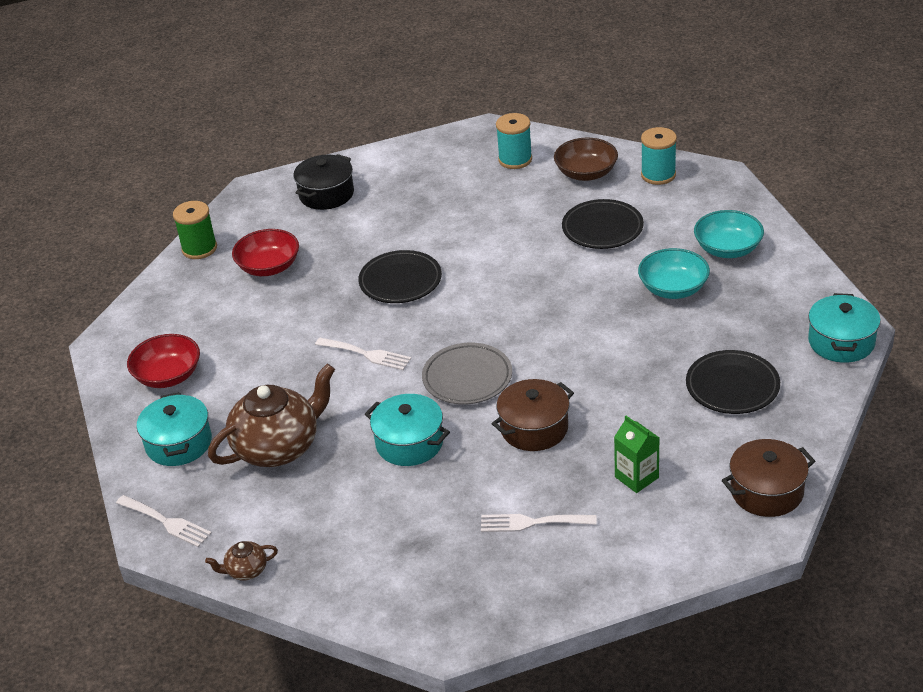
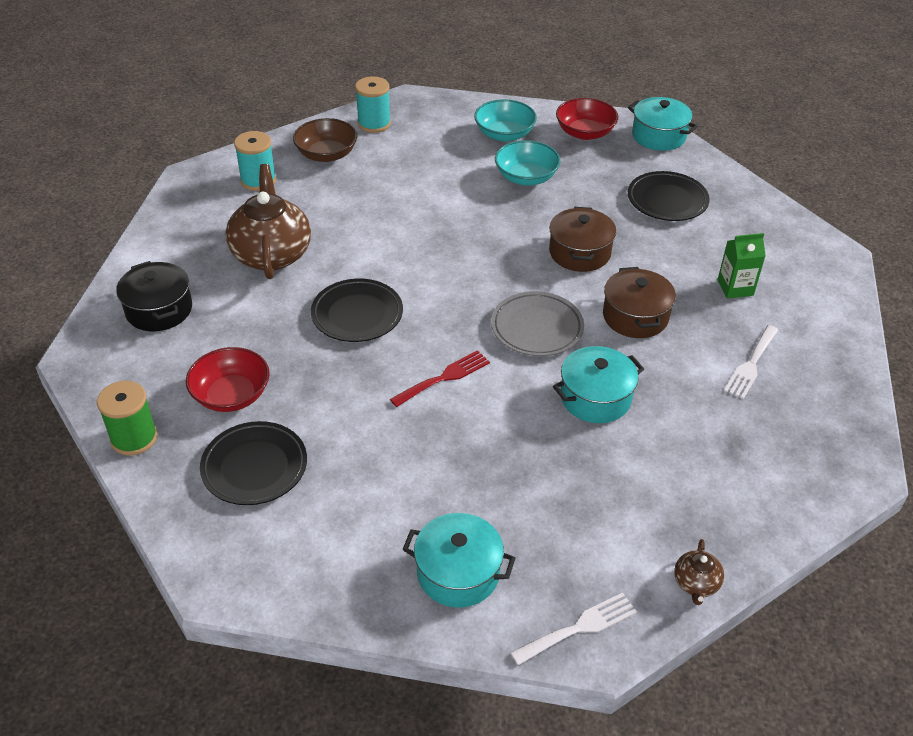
camera: 65 degrees left, 5 degrees up
red bowl [127,334,200,388] -> red bowl moved to [556,98,618,140]
brown teapot [208,364,335,467] -> brown teapot moved to [226,164,311,279]
white fork [315,338,411,370] -> red fork [390,350,490,407]
black plate [562,199,644,249] -> black plate moved to [200,421,307,505]
brown pot [722,439,815,517] -> brown pot moved to [549,207,616,272]

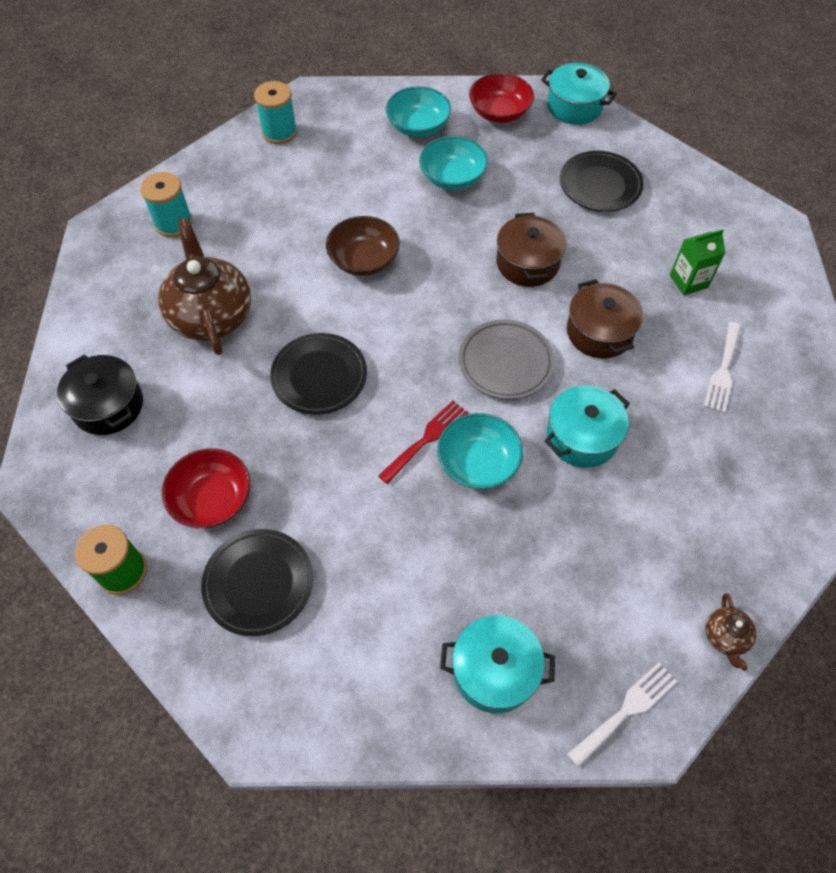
camera: 10 degrees left, 15 degrees up
brown bowl [293,118,357,162] -> brown bowl moved to [326,216,400,276]
none -> turquoise bowl [437,413,523,489]

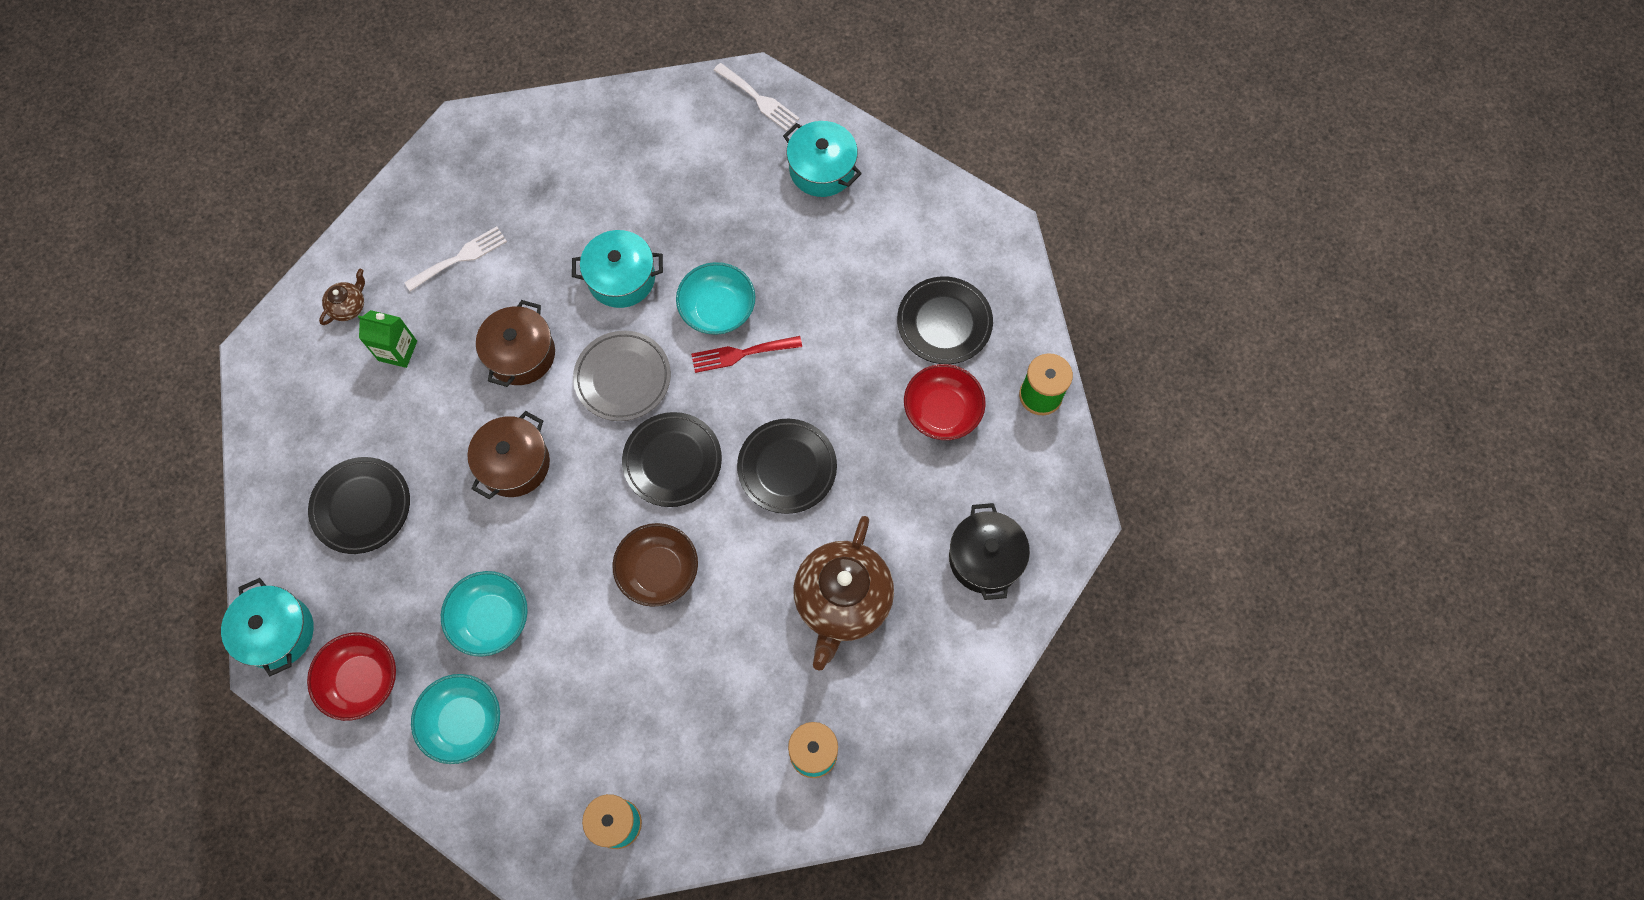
camera: 145 degrees left, 10 degrees up
white fork [567,662,677,767] -> white fork turned 135 degrees counterclockwise [713,63,800,131]
brown teapot [705,593,756,671] -> brown teapot moved to [319,269,365,325]
none -> black plate [622,412,722,507]

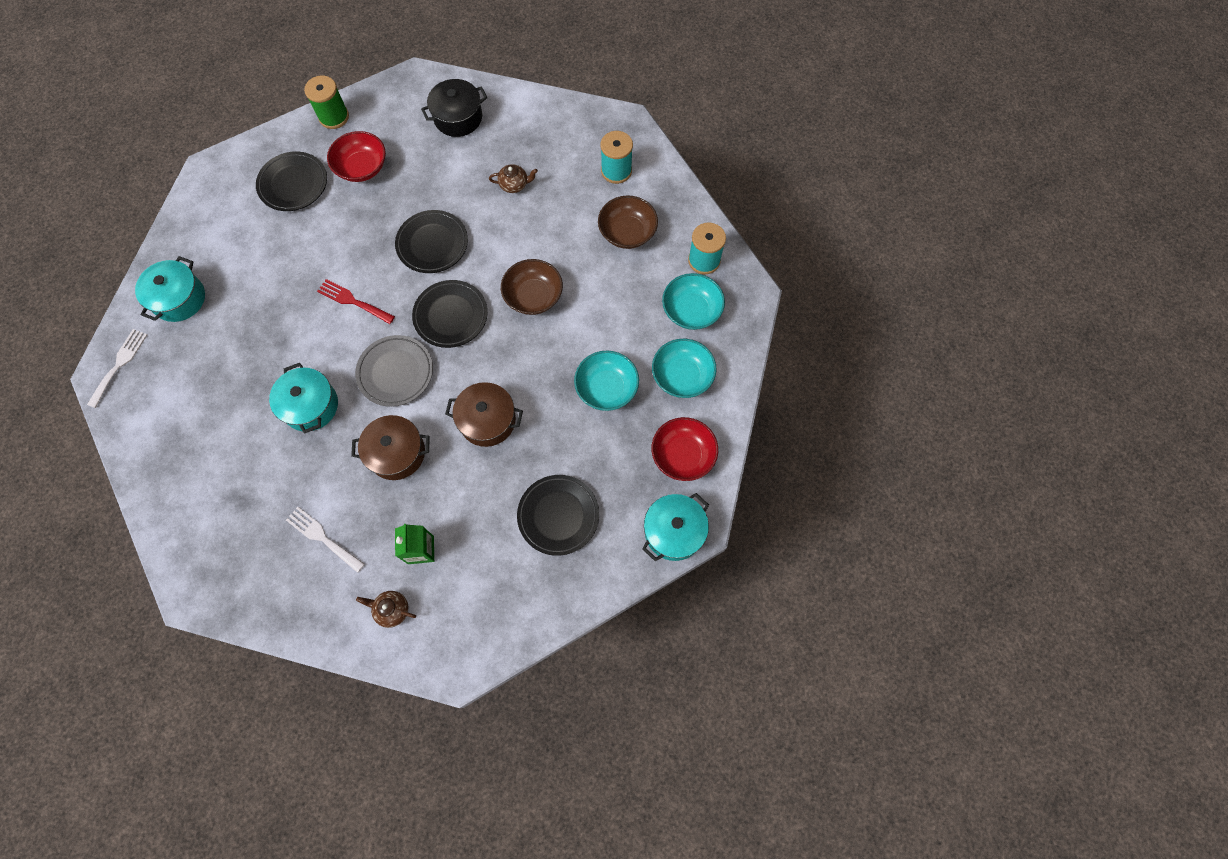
camera: 110 degrees left, 0 degrees up
turquoise bowl [676,262,756,335] -> turquoise bowl moved to [662,273,725,330]
red fork [691,336,802,373] -> red fork turned 150 degrees clockwise [317,279,395,324]
brown teapot [793,516,894,671] -> brown teapot [489,164,538,193], size x0.44
none -> brown bowl [598,196,658,249]

